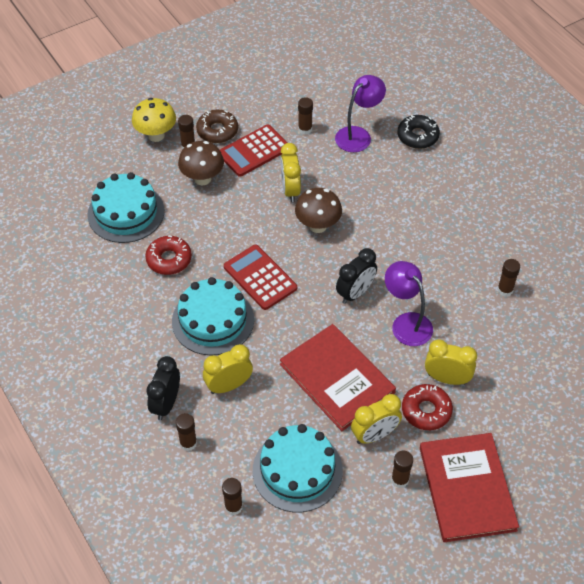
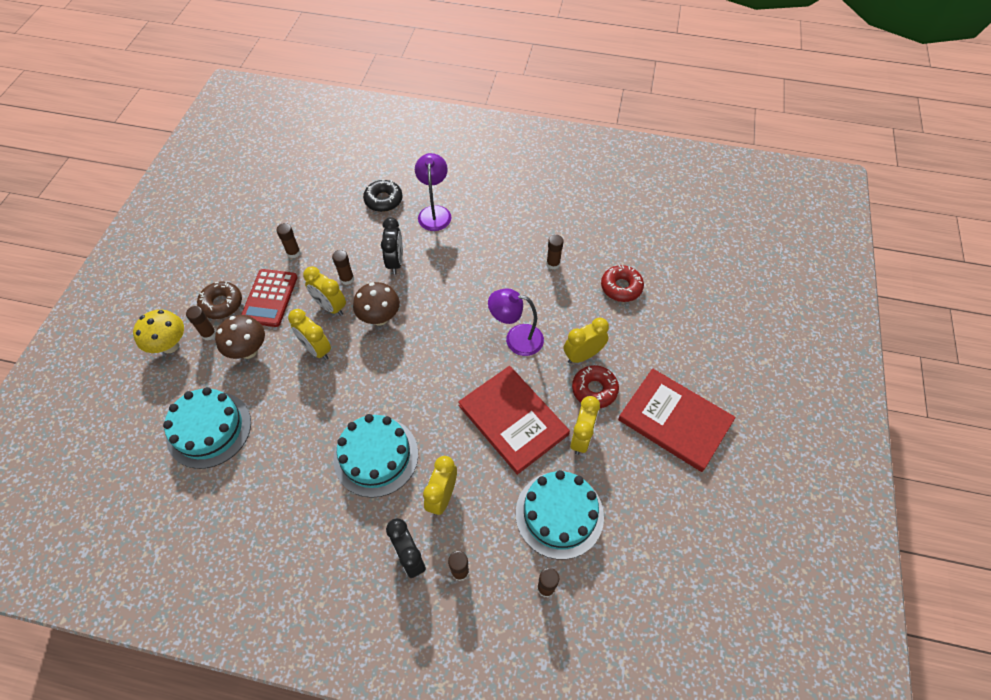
camera: 45 degrees left, 5 degrees up
red donut [145,235,192,275] -> red donut moved to [601,265,644,302]
red calculator [224,245,297,310] -> none
red book [280,324,396,431] -> red book turned 45 degrees clockwise [458,366,570,475]
purple lamp [335,75,386,152] -> purple lamp moved to [415,153,451,231]
black clock [336,248,377,304] -> black clock moved to [381,217,403,274]
brown glue stick [391,450,413,488] -> brown glue stick moved to [332,250,354,285]
none -> yellow clock [288,309,331,360]

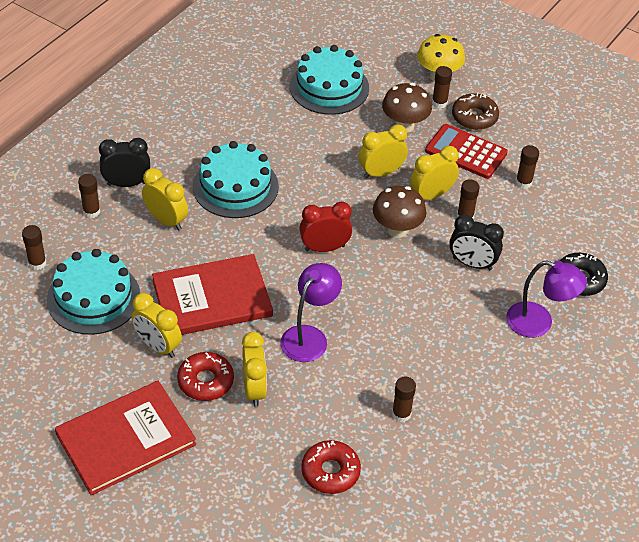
camera: 110 degrees right, 10 degrees down
none -> red clock [300,202,352,252]

